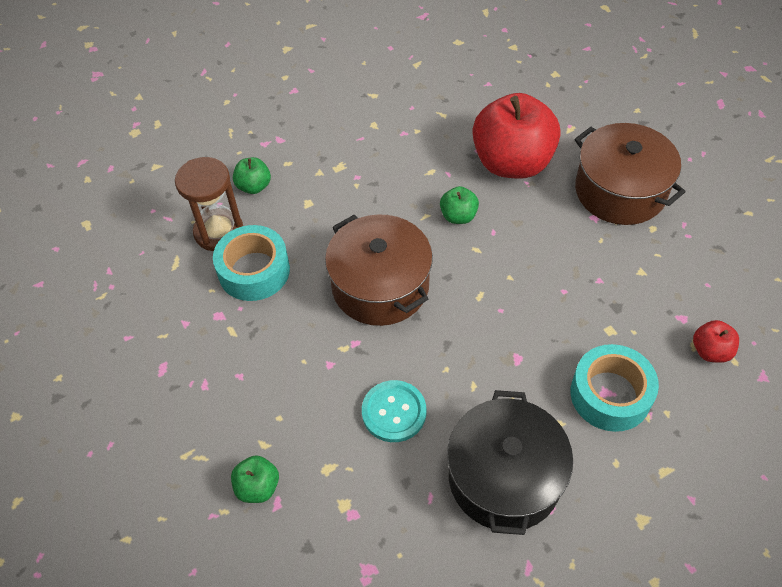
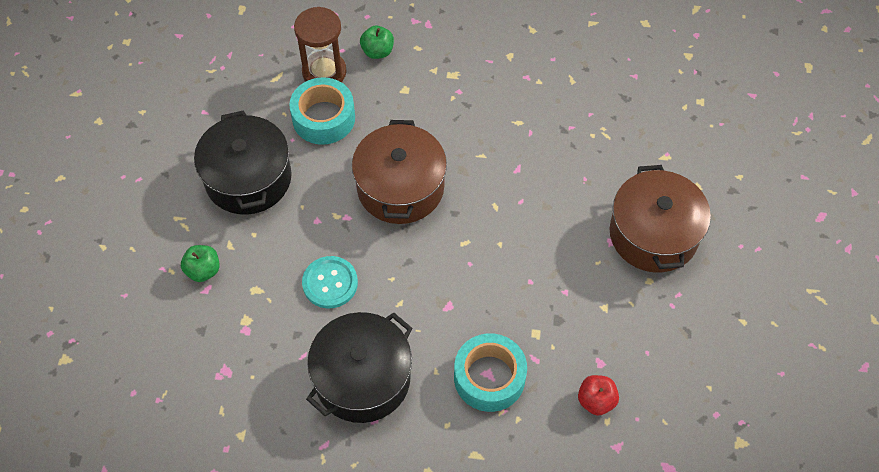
camera: 35 degrees right, 5 degrees up
green apple [440,186,479,224] -> none
red apple [473,93,561,179] -> none
none -> black pot [194,110,292,215]

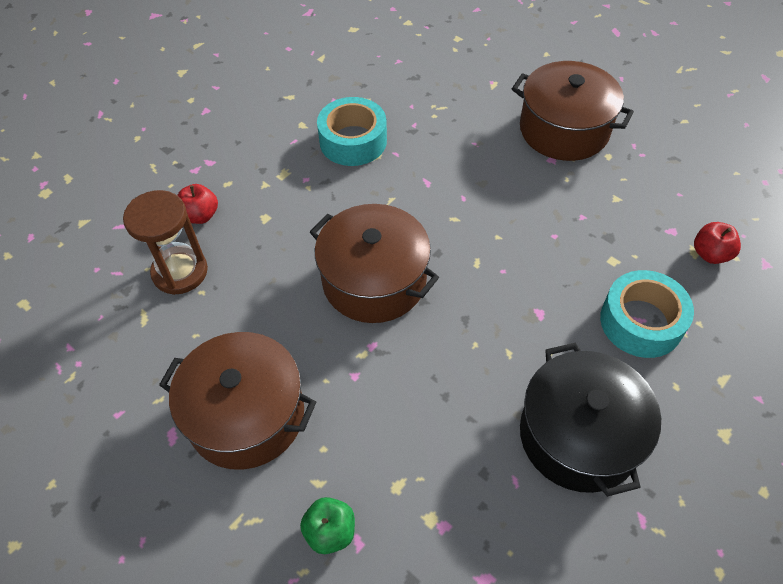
camera: 55 degrees left, 5 degrees down
black pot [194,110,292,215] -> brown pot [159,332,316,470]
turquoise tape [289,77,355,145] -> turquoise tape moved to [317,97,387,166]
turquoise button [302,256,358,308] -> none
green apple [360,25,394,59] -> red apple [177,184,218,224]

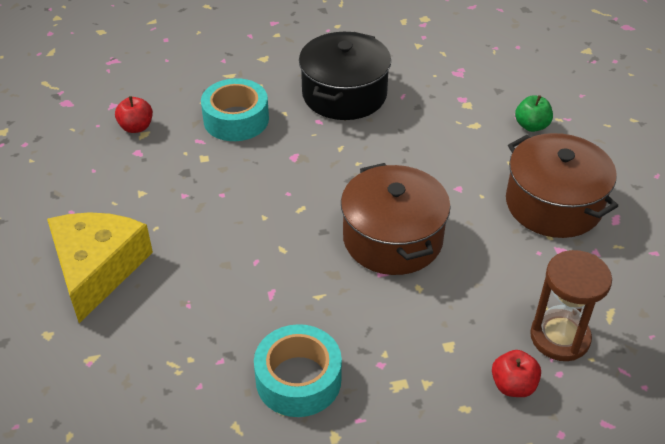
camera: 145 degrees left, 10 degrees down
brown pot [512,61,634,161] -> yellow cheese [47,212,153,323]

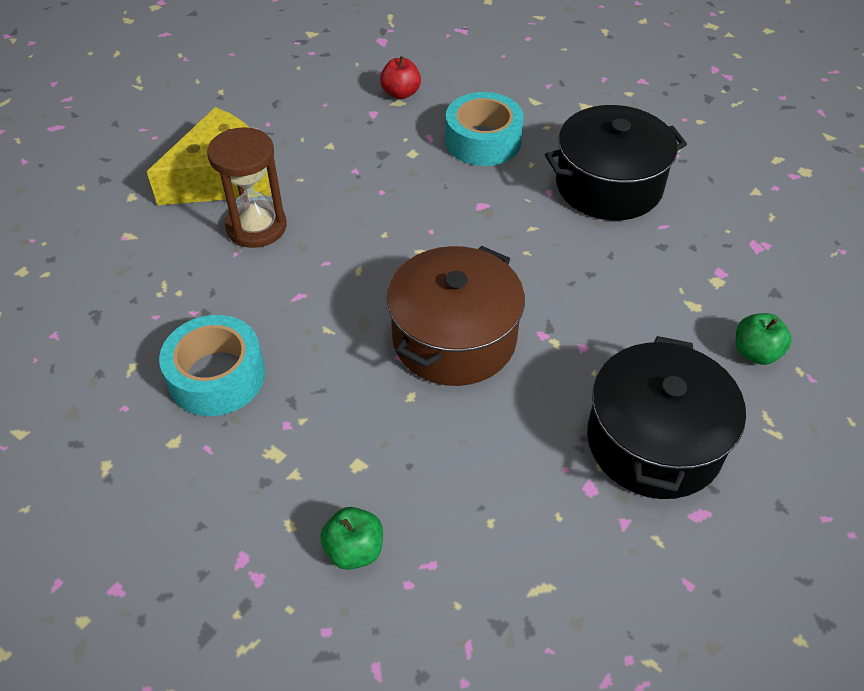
camera: 50 degrees right, 5 degrees up
red apple [492,350,541,397] -> green apple [320,507,383,570]
brown pot [506,133,618,238] -> black pot [587,336,746,499]
brown hourglass [530,250,612,361] -> brown hourglass moved to [207,127,287,248]

